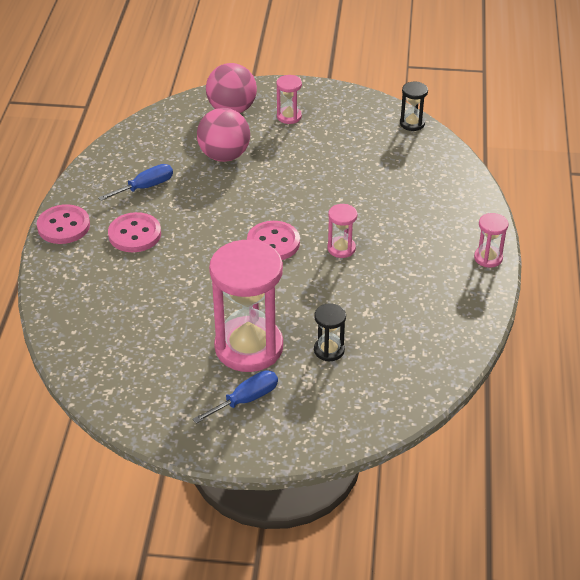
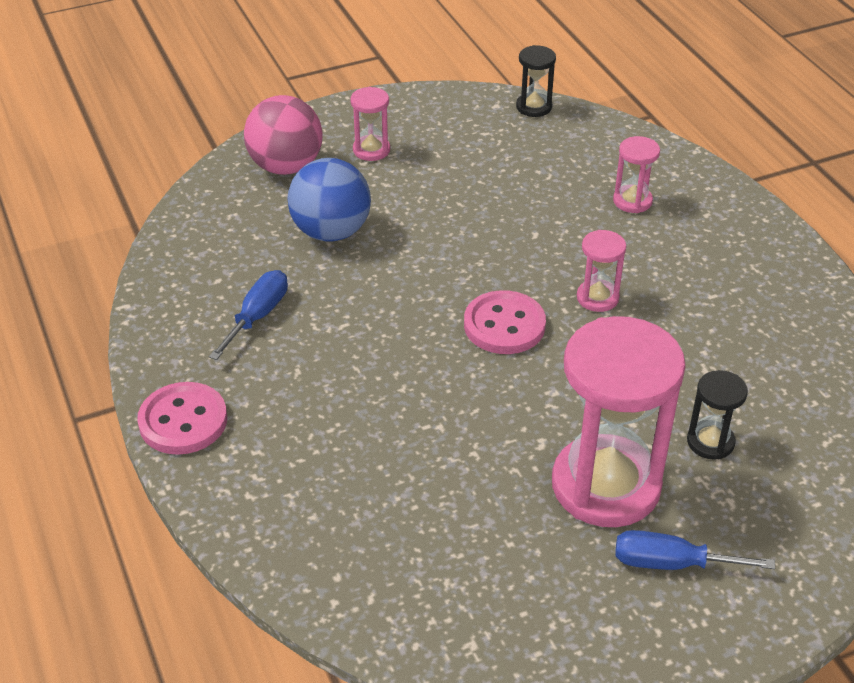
camera: 30 degrees left, 0 degrees up
pink button [108,212,161,252] -> none
blue screwdriver [193,370,278,424] -> blue screwdriver turned 105 degrees counterclockwise [615,530,775,570]
pink ball [197,108,250,162] -> blue ball [287,158,371,242]
pink hourglass [474,213,508,268] -> pink hourglass moved to [613,136,660,213]

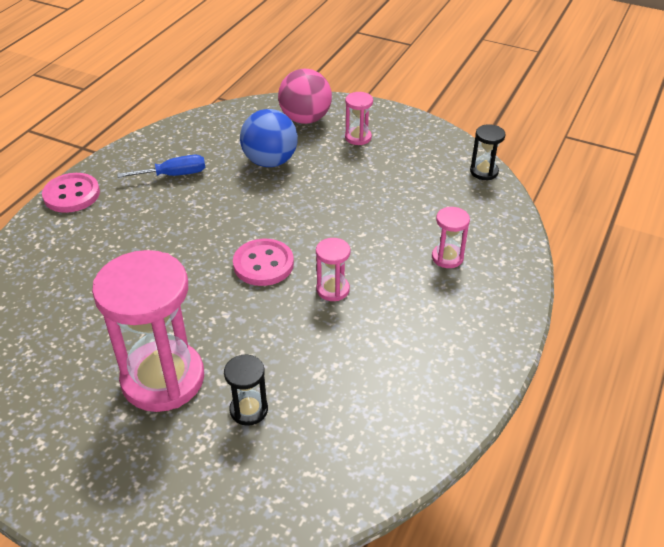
camera: 50 degrees right, 0 degrees up
blue screwdriver [615,530,775,570] -> none

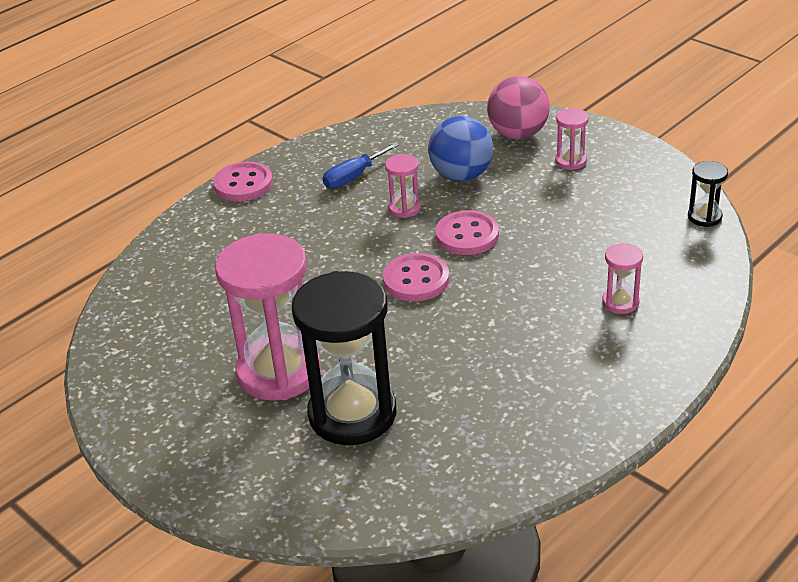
camera: 20 degrees right, 5 degrees down
blue screwdriver [117,155,205,178] -> blue screwdriver turned 135 degrees clockwise [323,142,399,189]
black hourglass [224,355,268,426] -> black hourglass [292,271,396,445], size x2.23
pink hourglass [316,238,350,301] -> pink hourglass moved to [385,154,421,218]
none -> pink button [435,210,499,255]

